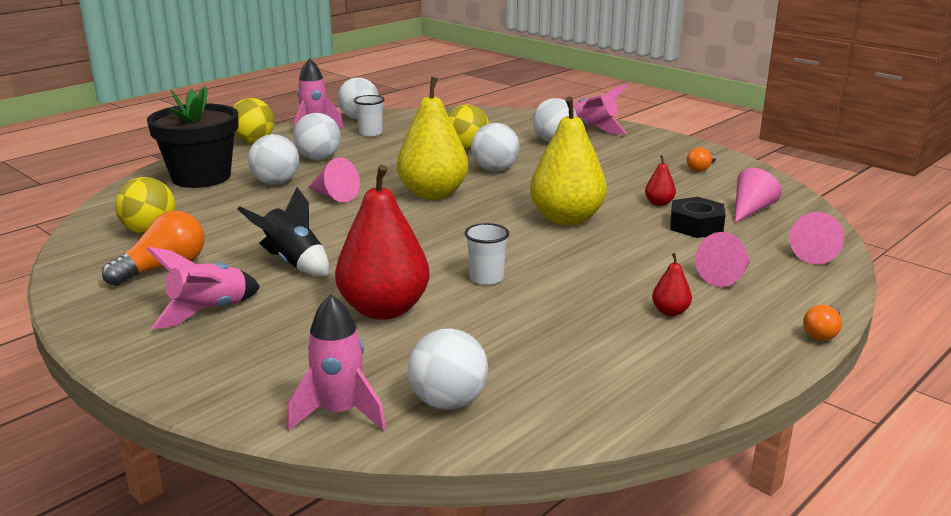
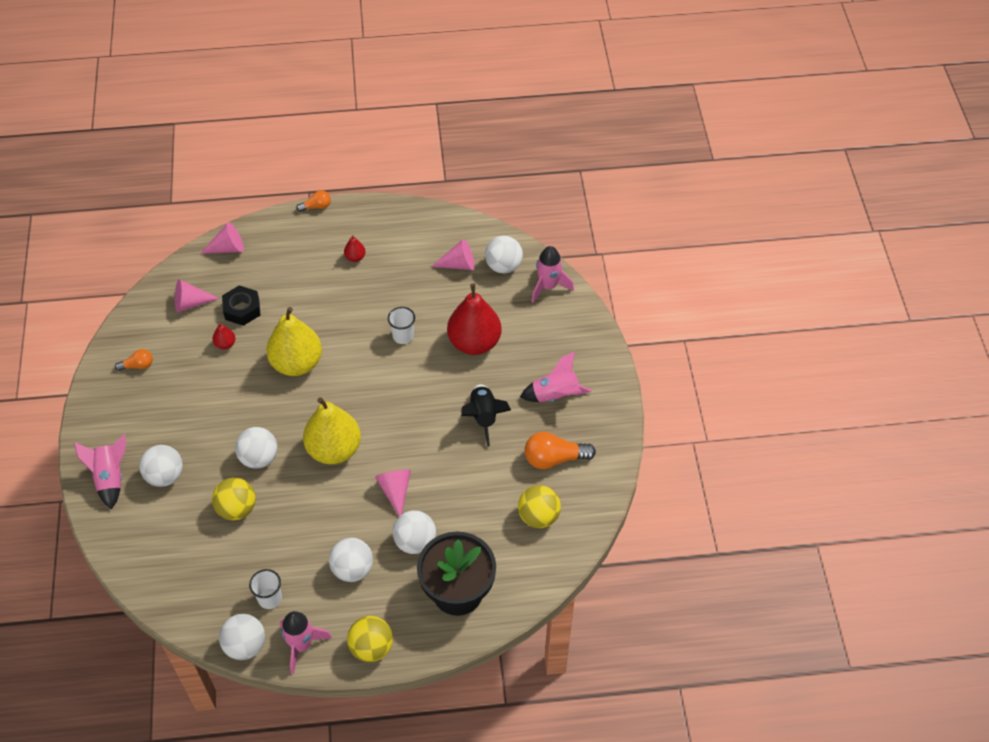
camera: 140 degrees left, 30 degrees up
pink cone [695,232,750,287] -> pink cone moved to [431,239,475,270]

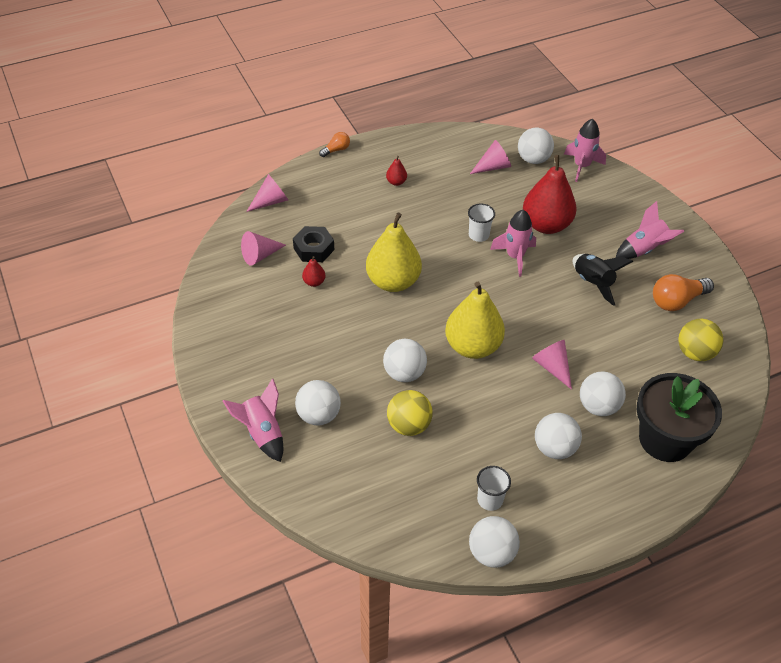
camera: 20 degrees left, 5 degrees down
orange light bulb [115,349,153,371] -> none
pink rocket [280,611,332,674] -> pink rocket moved to [490,210,536,277]
yellow ball [347,616,393,662] -> none

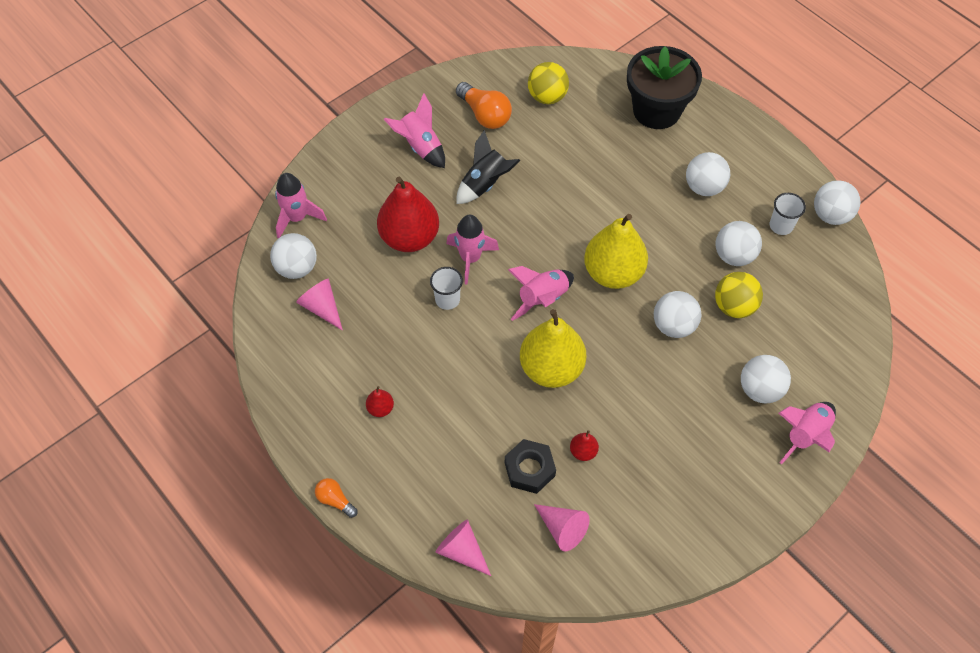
camera: 105 degrees left, 10 degrees up
pink cone [532,340,572,390] -> none
white ball [580,371,626,416] -> white ball moved to [716,221,762,266]
none -> pink rocket [508,266,574,321]

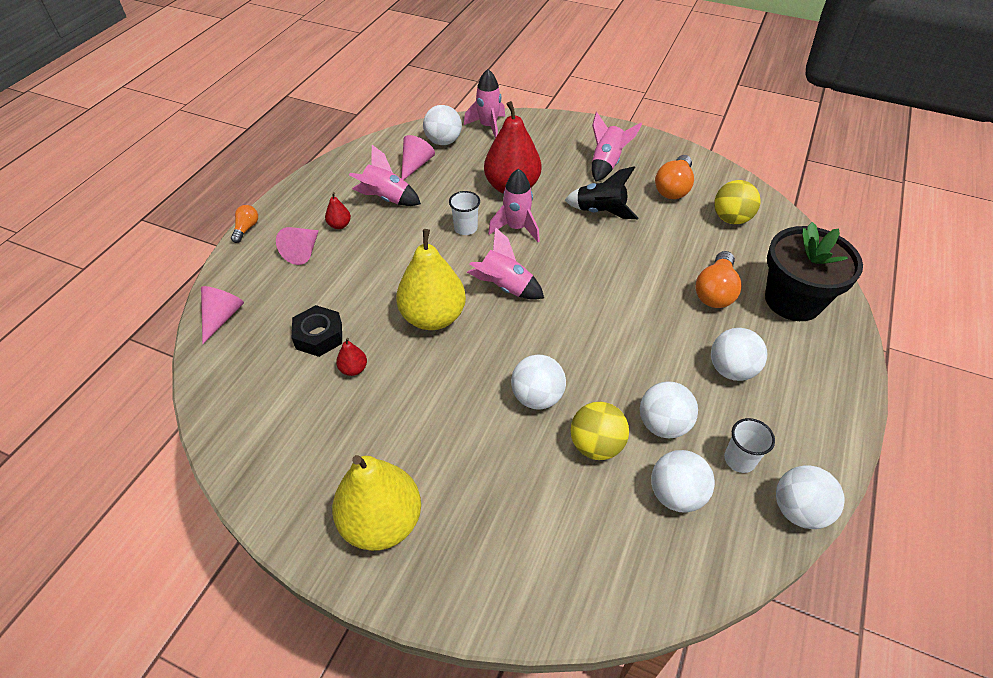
camera: 65 degrees right, 10 degrees down
pink cone [534,504,590,551] -> pink cone moved to [276,227,319,265]
yellow pear [584,214,648,289] -> yellow pear moved to [332,455,421,551]
white ball [741,355,791,404] -> white ball moved to [651,450,715,512]
pink rocket [779,402,836,464] -> pink rocket moved to [349,145,421,206]
none -> orange light bulb [695,251,742,308]

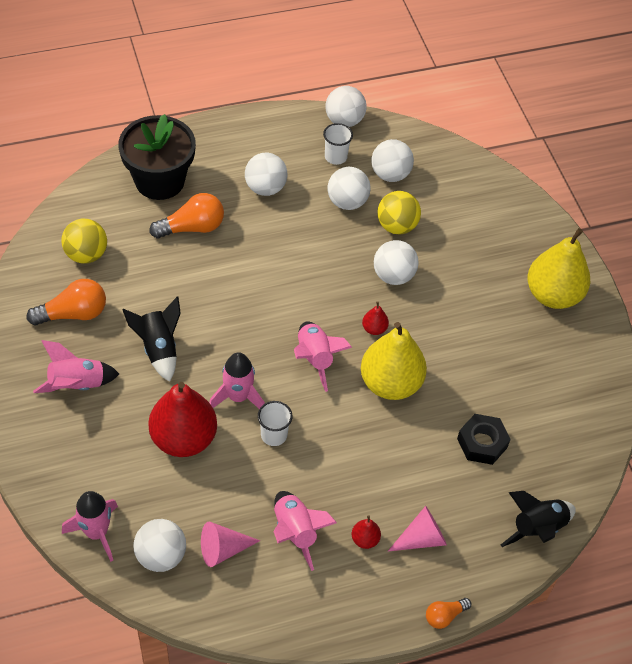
camera: 135 degrees left, 5 degrees up
pink cone [201,286,244,344] -> black rocket [501,491,576,547]
red pear [336,338,367,376] -> red pear moved to [362,302,389,335]

